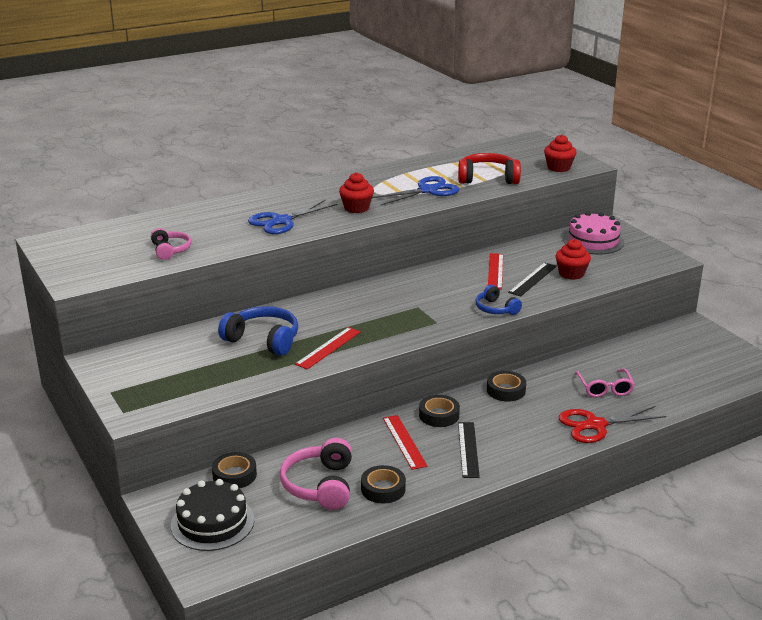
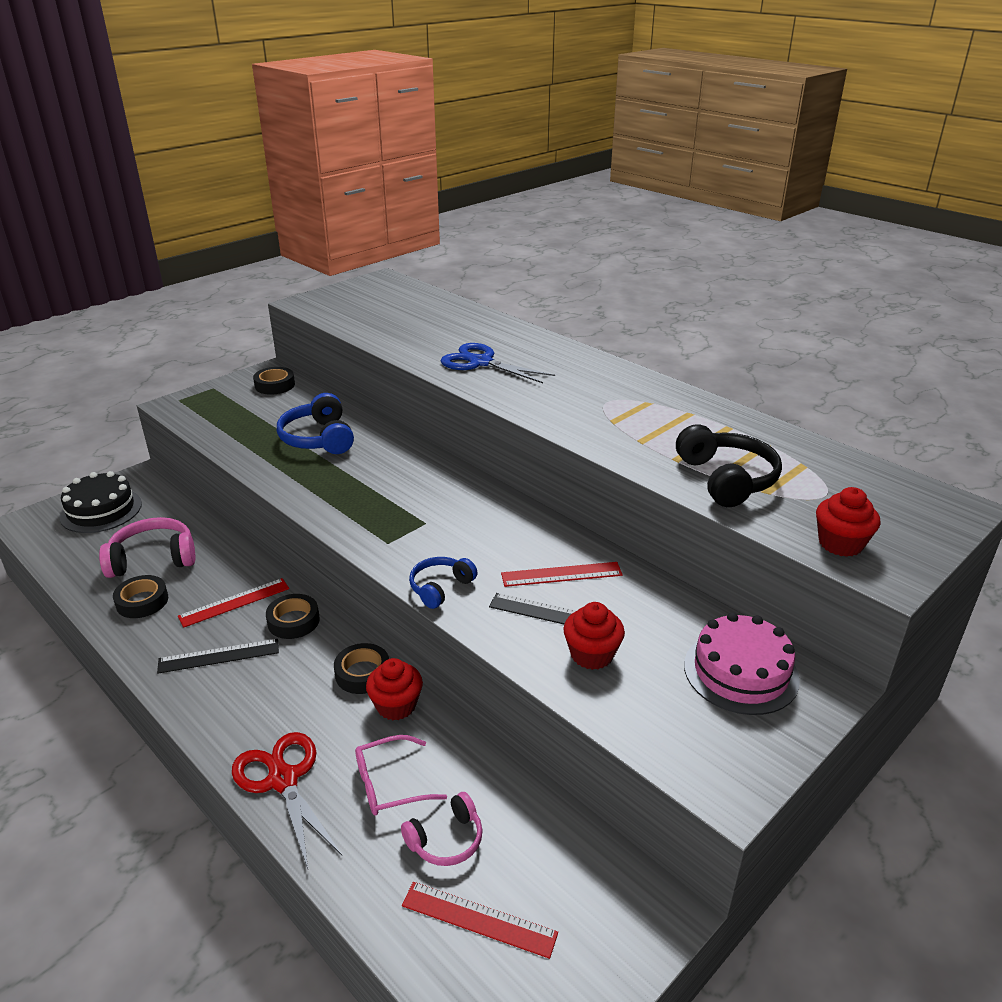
camera: 75 degrees right, 5 degrees up
pink headphones [151,228,192,260] -> pink headphones moved to [401,792,483,866]
black tape [212,452,257,488] -> black tape moved to [253,367,295,395]
blue headphones [218,306,298,356] -> blue headphones turned 150 degrees clockwise [277,393,354,454]
red ruler [295,327,361,369] -> red ruler moved to [402,882,558,959]
red cupcake [339,172,374,213] -> red cupcake moved to [366,658,423,720]
blue scissors [372,176,460,205] -> none
red headphones [458,153,521,184] -> black headphones [676,424,782,507]

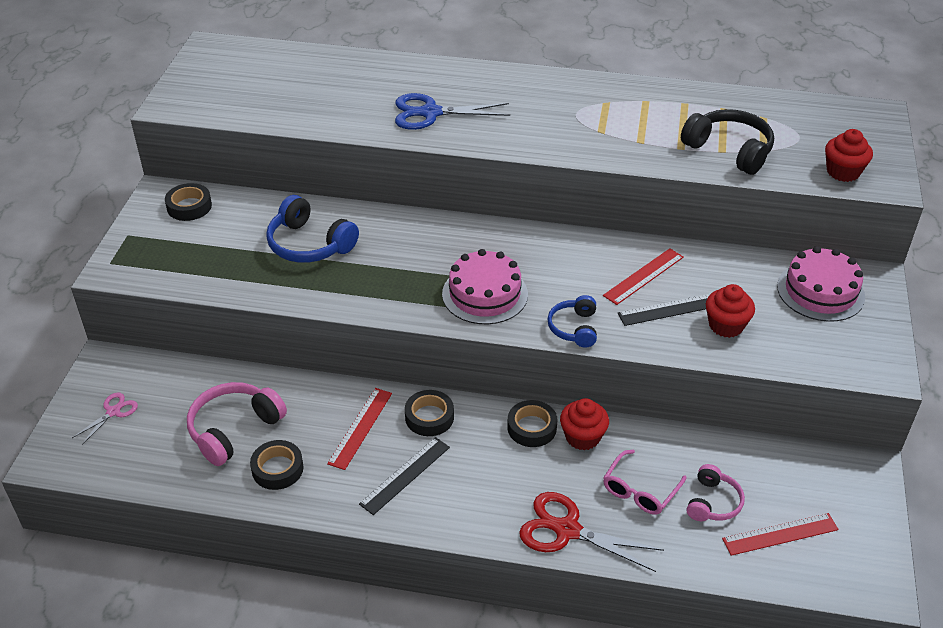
camera: 35 degrees left, 10 degrees up
black cake [59,471,142,533] -> pink scissors [72,392,138,445]
none -> pink cake [442,249,528,324]

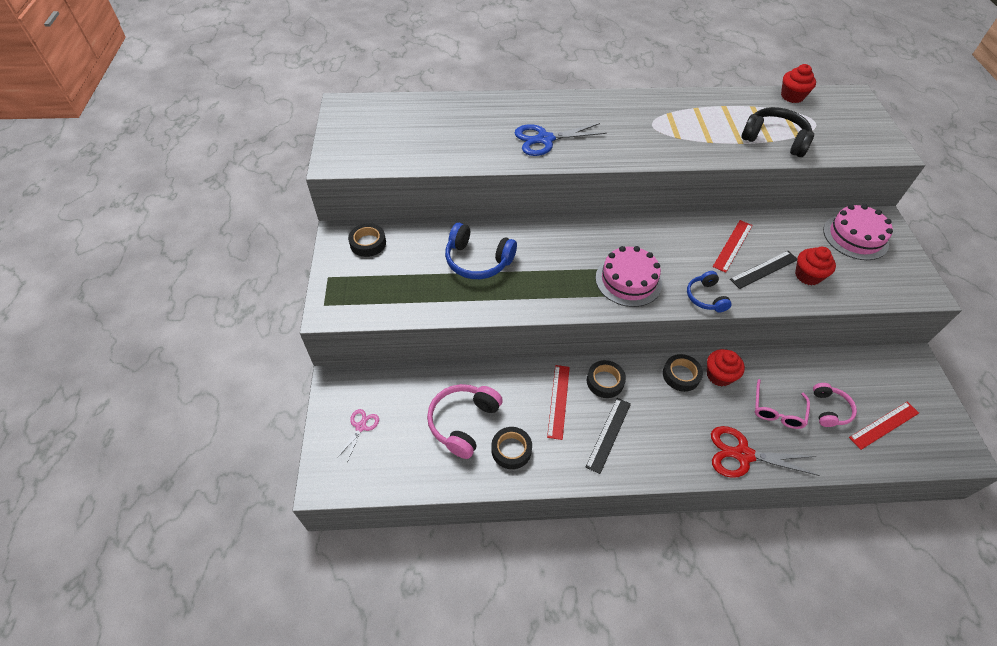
camera: 15 degrees left, 10 degrees up
red cupcake [825,129,873,182] -> red cupcake moved to [781,64,816,103]

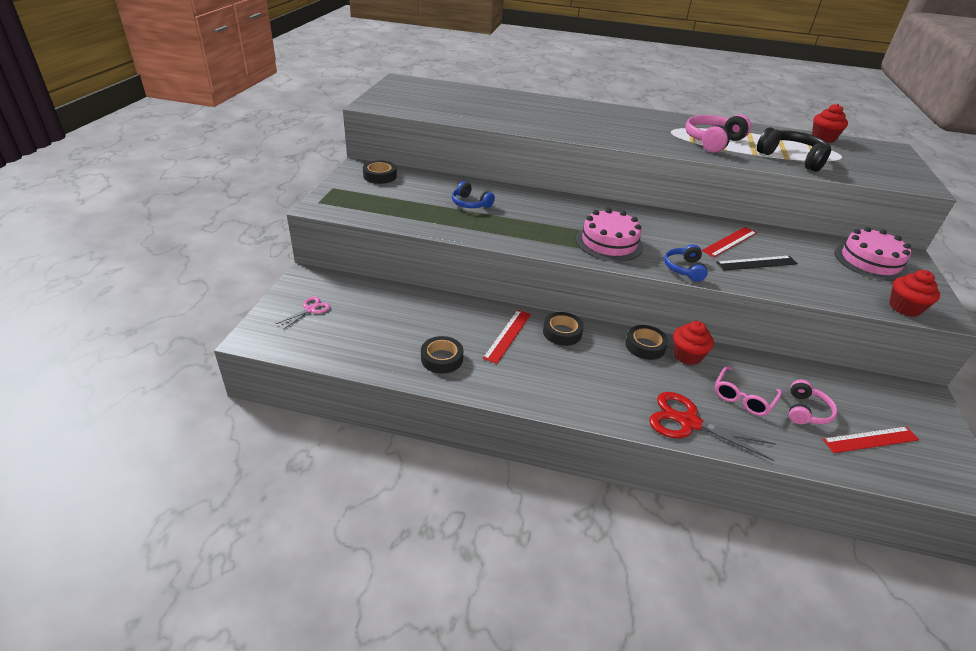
camera: 15 degrees right, 15 degrees down
pink headphones [427,384,503,459] -> pink headphones moved to [685,114,751,153]
blue headphones [445,223,517,279] -> blue headphones [452,181,495,208], size x0.62
blue scissors [515,123,607,156] -> none
black ruler [586,398,631,474] -> none
red cupcake [795,247,836,285] -> red cupcake moved to [889,270,940,317]

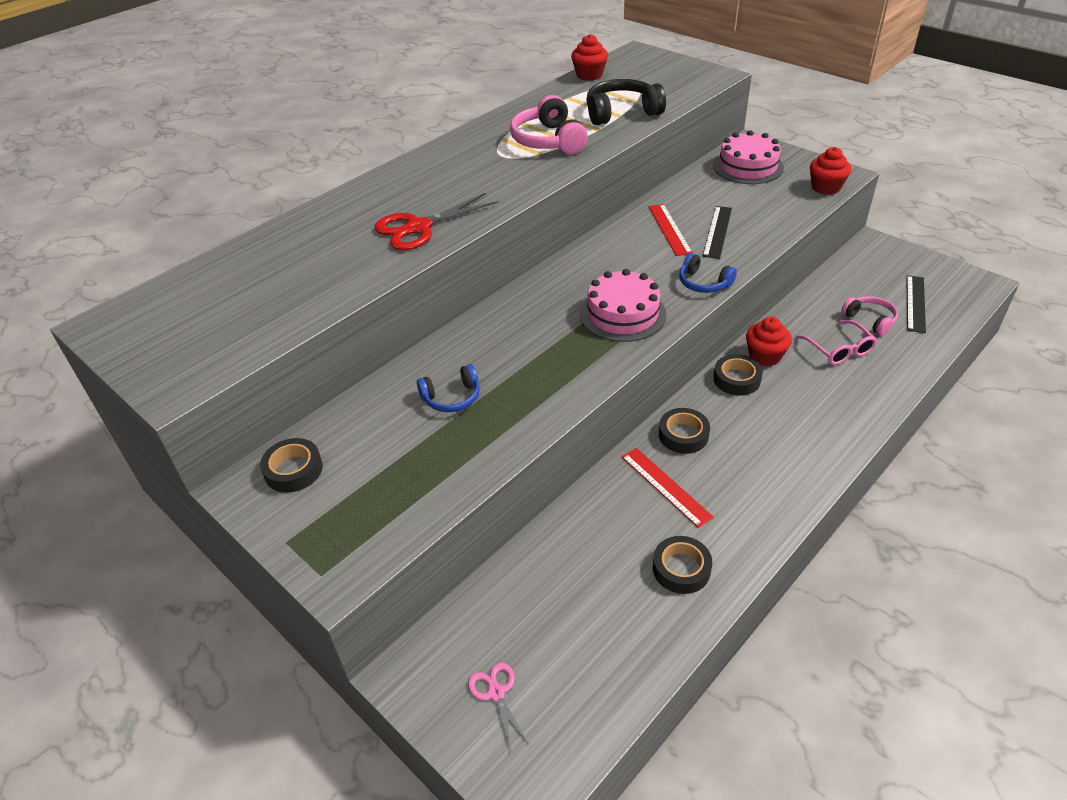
camera: 55 degrees left, 5 degrees up
red scissors [649,392,776,461] -> red scissors moved to [374,193,498,250]
red ruler [822,427,919,453] -> black ruler [907,275,926,333]

